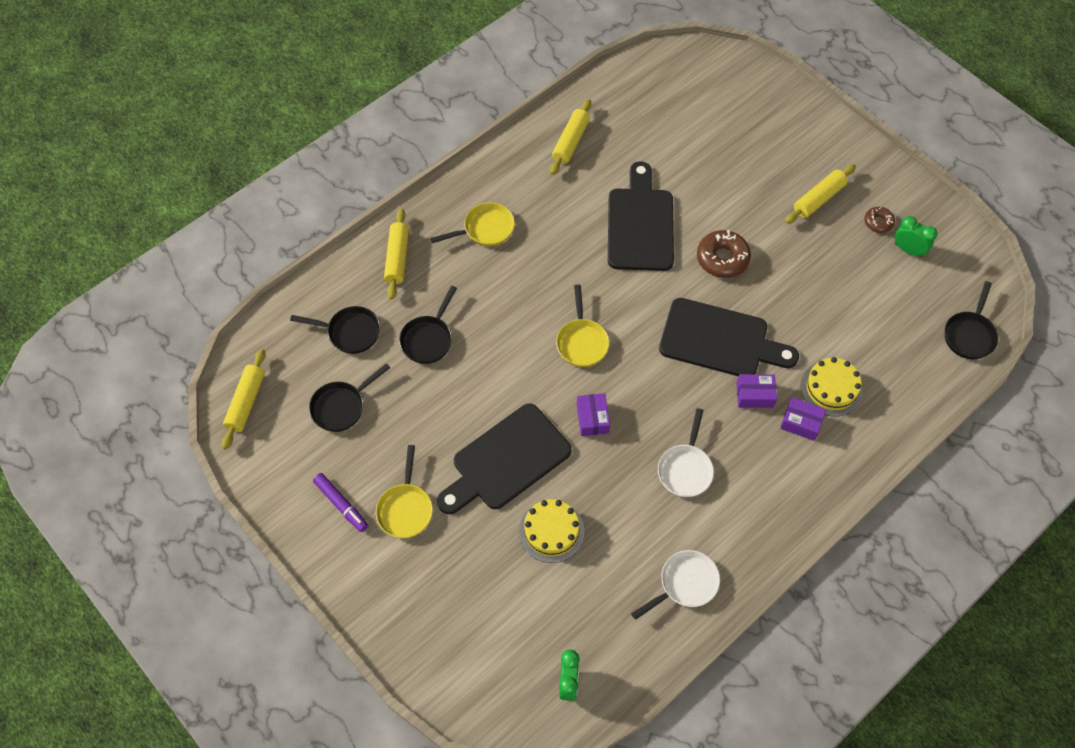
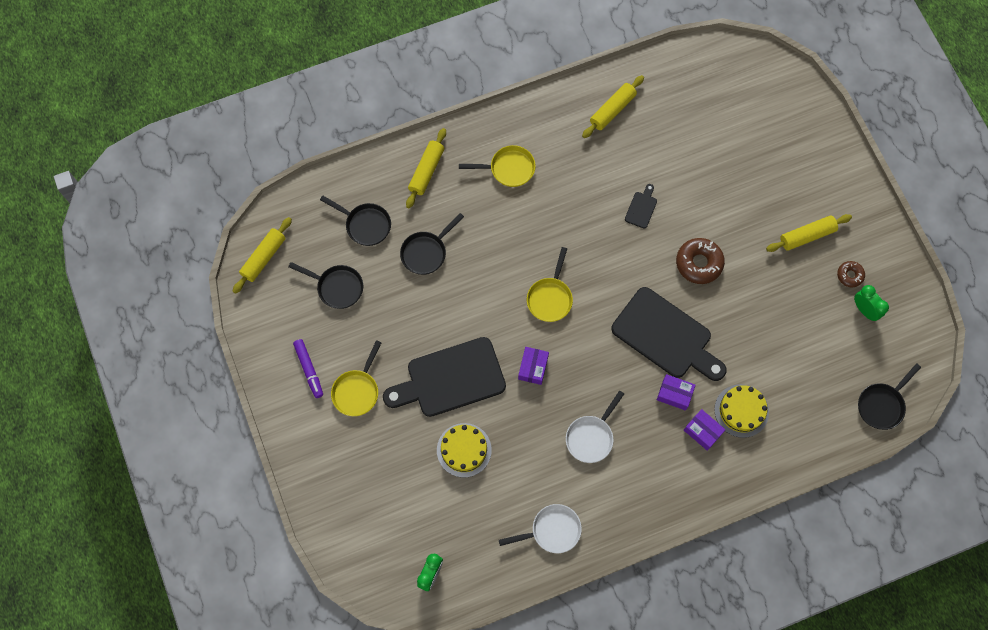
camera: 20 degrees right, 10 degrees up
black pan [309,363,390,432] -> black pan turned 135 degrees counterclockwise [288,262,363,309]
black cutting board [608,161,674,271] -> black cutting board [625,184,657,229], size x0.41

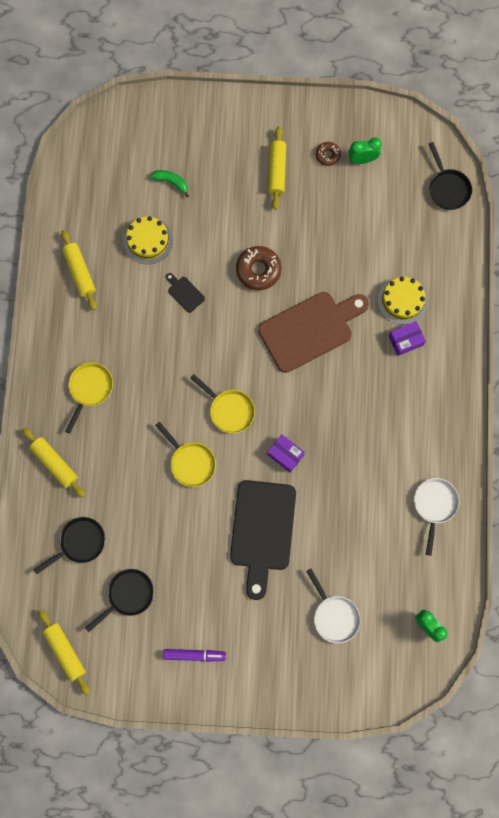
camera: 65 degrees left, 5 degrees up
yellow pan [331,340,381,416] -> yellow pan moved to [155,422,216,487]
black pan [400,213,464,275] -> none
yellow cake [437,423,492,478] -> yellow cake moved to [123,216,173,264]
white pan [566,390,624,463] -> white pan moved to [306,569,361,644]
black cutting board [611,287,727,381] -> brown cutting board [258,292,369,373]
purple box [657,374,696,411] -> none
none -> green banana [150,170,189,198]

